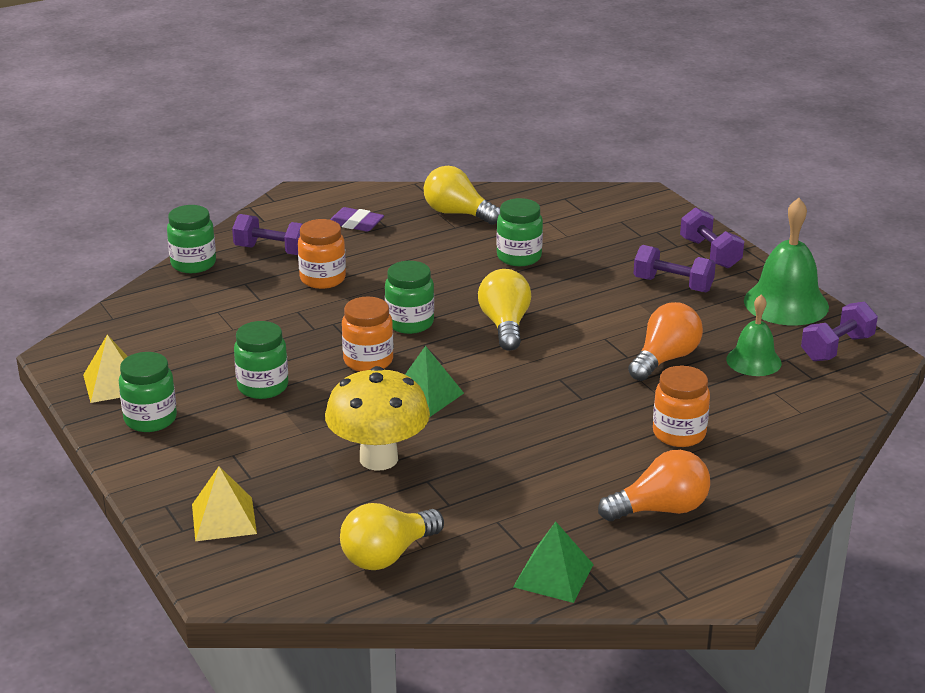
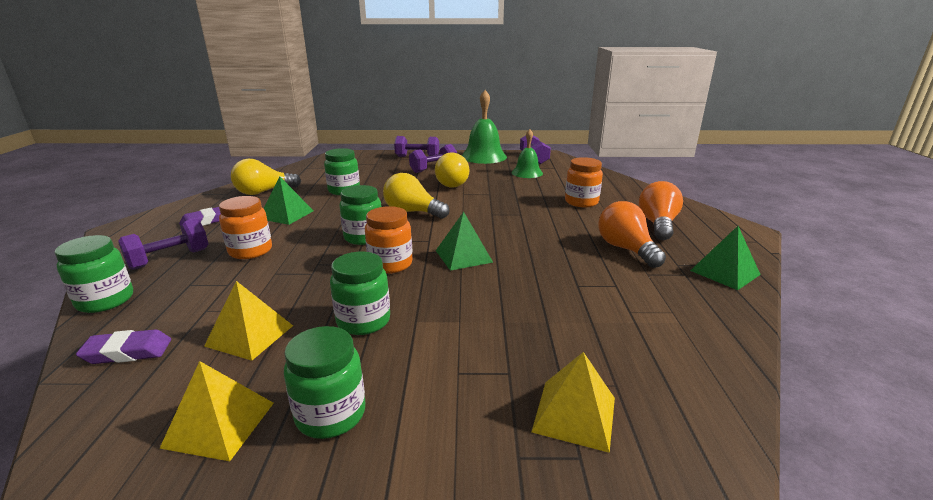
camera: 60 degrees left, 5 degrees down
yellow mushroom [325,366,430,471] -> none
yellow light bulb [340,503,444,570] -> yellow light bulb moved to [435,152,470,188]
orange light bulb [628,302,703,381] -> orange light bulb moved to [598,201,666,268]
none -> purple eraser [76,330,171,364]
none -> yellow pyramid [204,281,293,361]
none -> green pyramid [264,176,313,225]

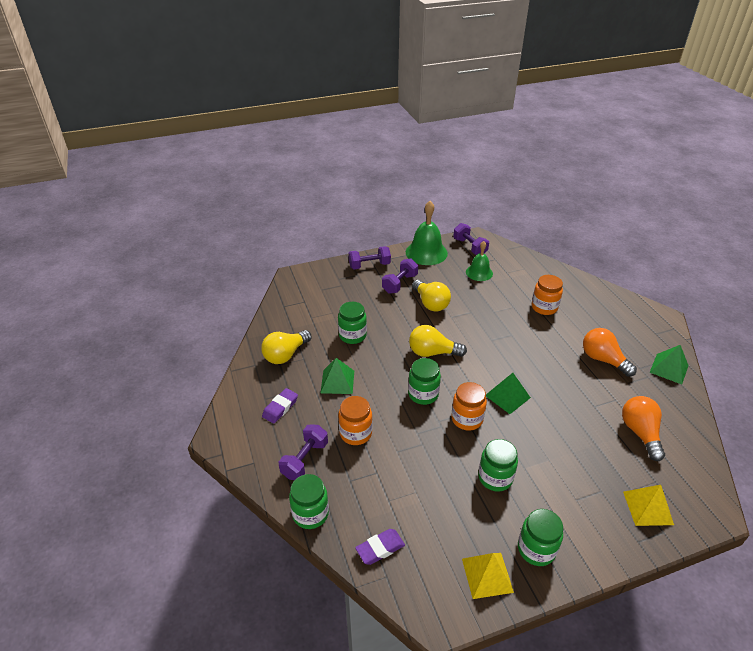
camera: 20 degrees left, 15 degrees up
yellow pyramid [204,281,293,361] -> none
orange light bulb [639,181,683,240] -> orange light bulb moved to [622,396,665,461]

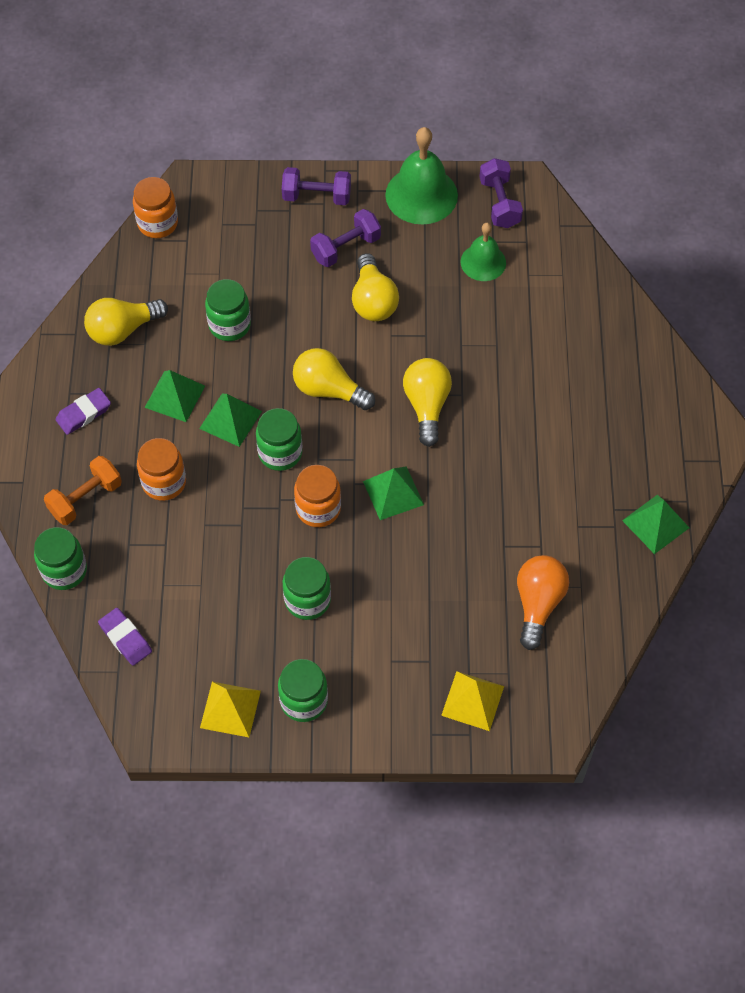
camera: 20 degrees right, 20 degrees up
purple dumbbell [279,425,328,480] -> orange dumbbell [44,456,122,525]
purple eraser [355,529,405,565] -> purple eraser turned 60 degrees clockwise [98,608,152,666]
orange jar [532,275,563,315] -> orange jar moved to [133,177,178,238]
orange light bulb [583,328,637,377] -> none
none -> green pyramid [199,394,262,447]
none -> yellow light bulb [403,358,452,447]

